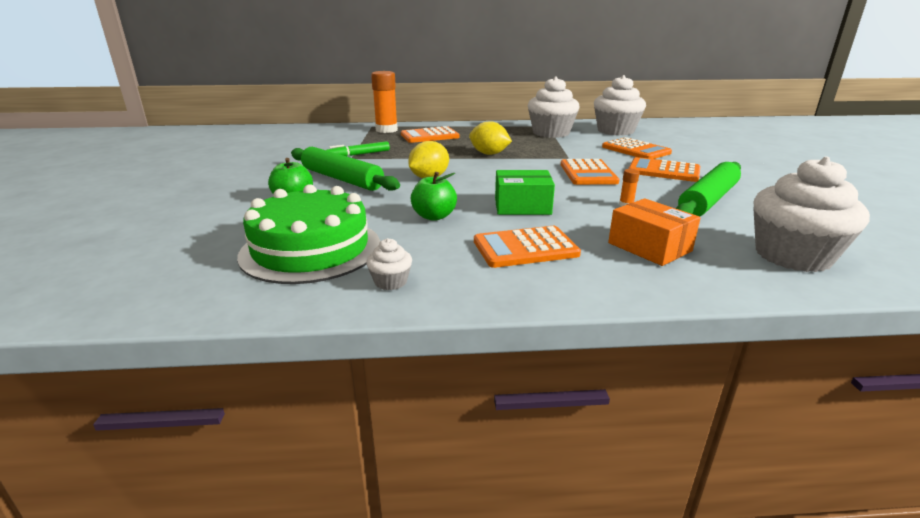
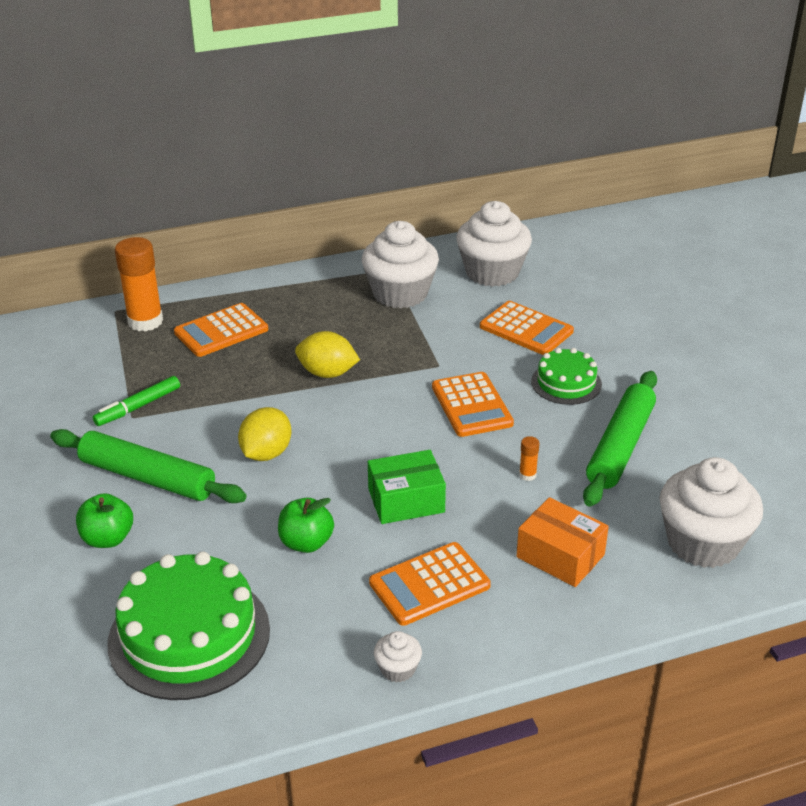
camera: 15 degrees left, 10 degrees up
white cupcake [366,238,412,290] -> white cupcake moved to [374,631,422,682]
orange calculator [628,157,701,182] -> green cake [531,348,602,405]

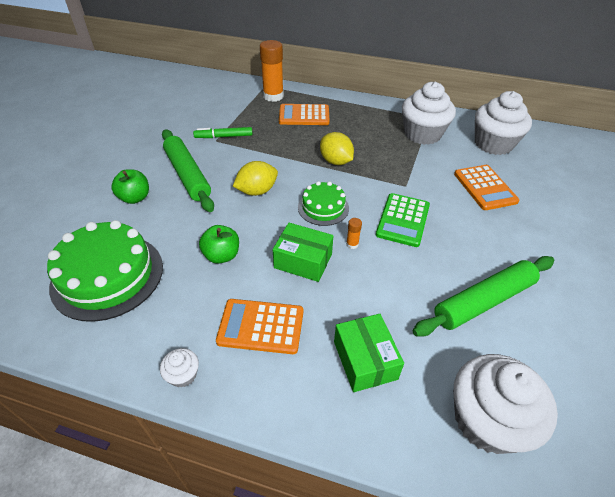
camera: 35 degrees right, 10 degrees up
orange calculator [432,372,514,437] -> green calculator [376,193,430,247]
orange box [517,497,609,587] -> green box [334,314,404,392]
orange glue stick [519,436,539,481] -> orange glue stick moved to [346,218,362,249]
green cake [531,348,602,405] -> green cake moved to [298,181,349,226]

